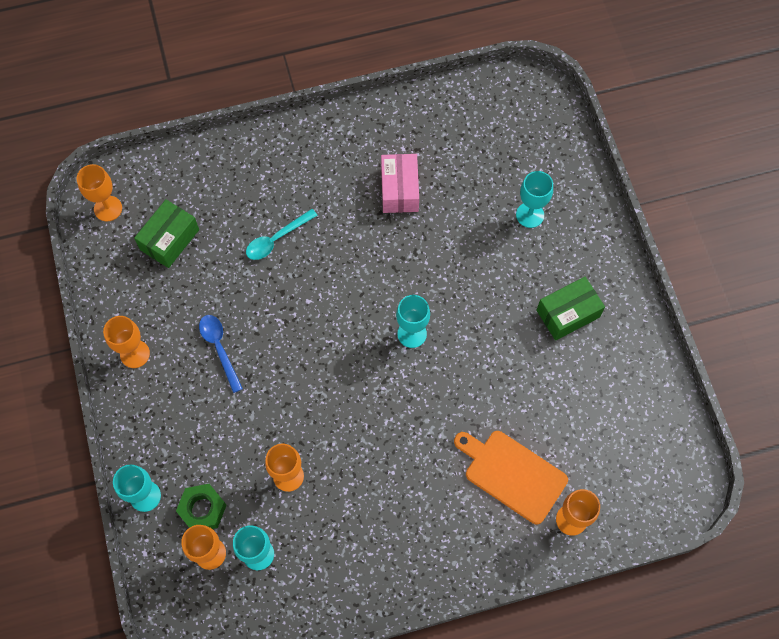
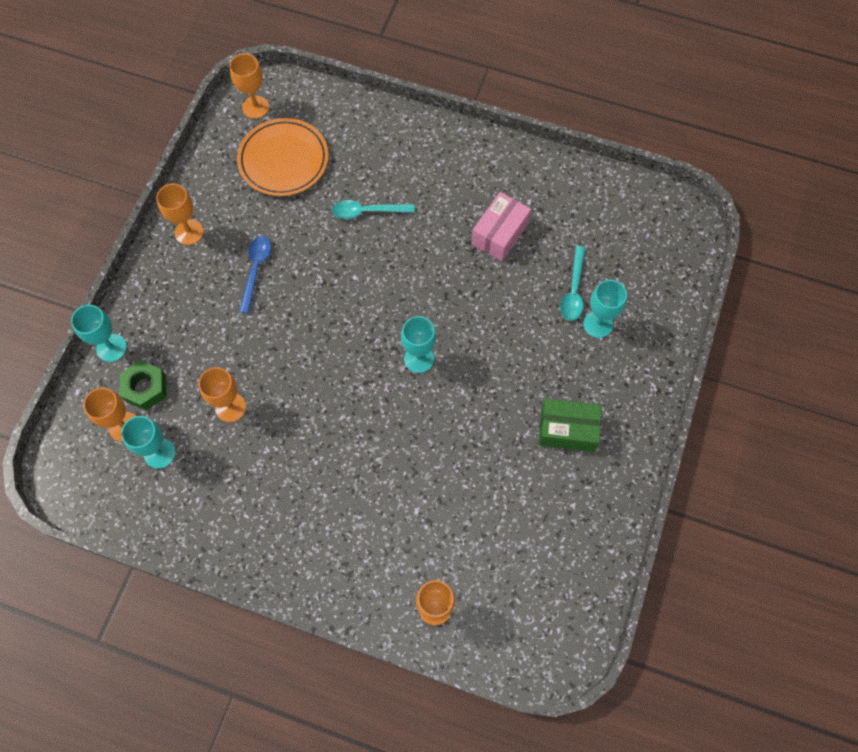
camera: 35 degrees right, 0 degrees up
green box [134,200,199,268] -> orange plate [237,118,329,196]
orange cutting board [454,431,568,525] -> none
none -> turquoise spoon [560,246,585,321]

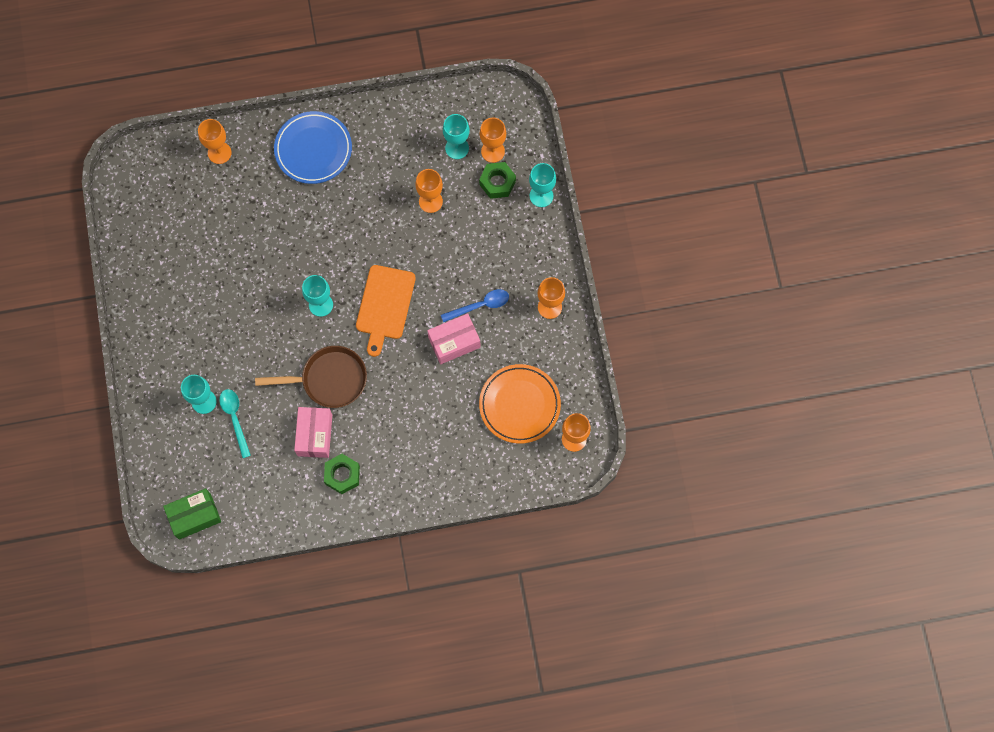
camera: 150 degrees right, 5 degrees up
blue spoon [239,236,271,314] -> blue spoon turned 90 degrees counterclockwise [441,289,509,322]
turquoise spoon [332,200,415,219] -> none
green box [539,399,602,452] -> green box moved to [163,488,221,540]
none -> brown pan [255,346,367,408]
none -> blue plate [274,111,352,184]
none -> green nut [324,454,360,494]
none -> orange cutting board [356,265,416,357]
none -> pink box [427,313,481,364]

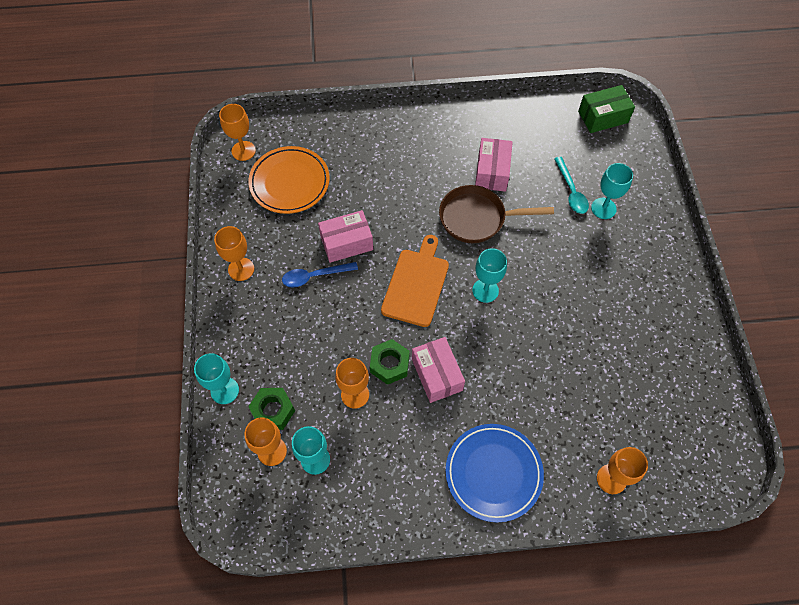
camera: 175 degrees left, 10 degrees down
green nut [324,454,360,494] -> green nut moved to [370,339,410,385]
none -> pink box [412,337,465,403]

